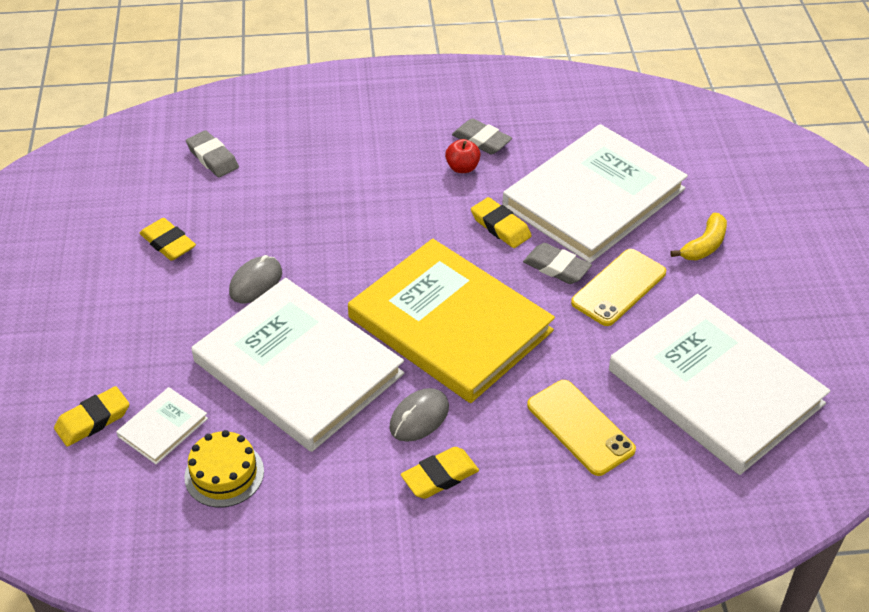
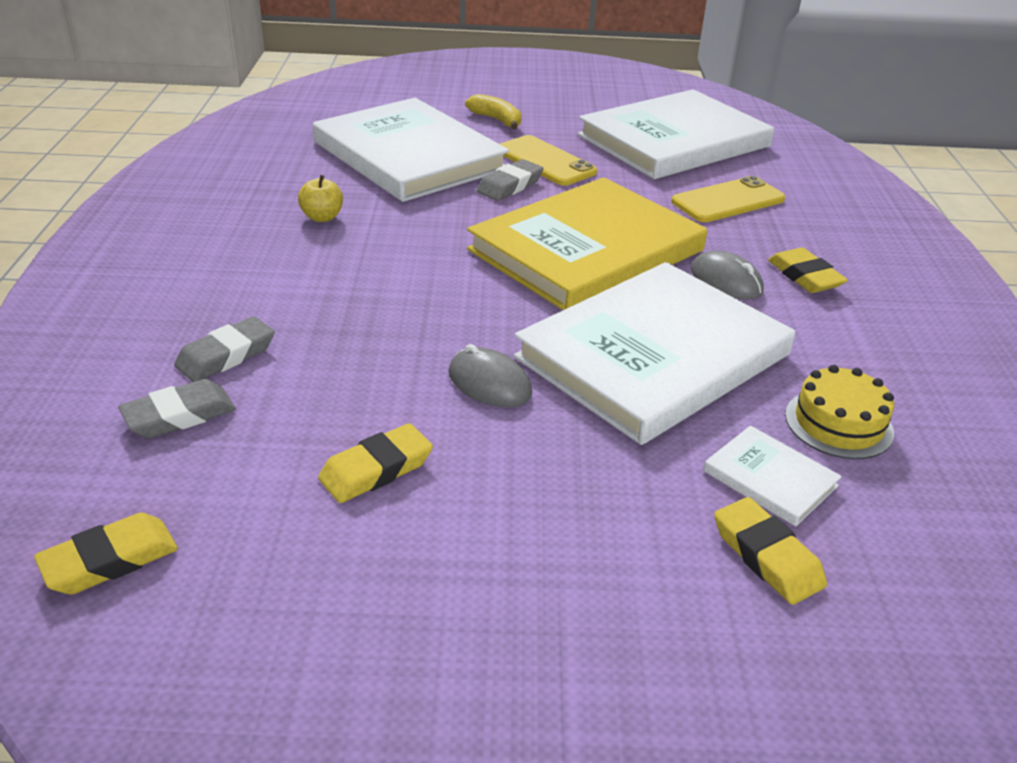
camera: 85 degrees left, 10 degrees down
red apple [445,139,481,173] -> yellow apple [298,175,343,222]
grey eraser [452,118,512,155] -> grey eraser moved to [174,316,275,382]
yellow eraser [471,197,532,248] -> yellow eraser moved to [34,513,178,595]

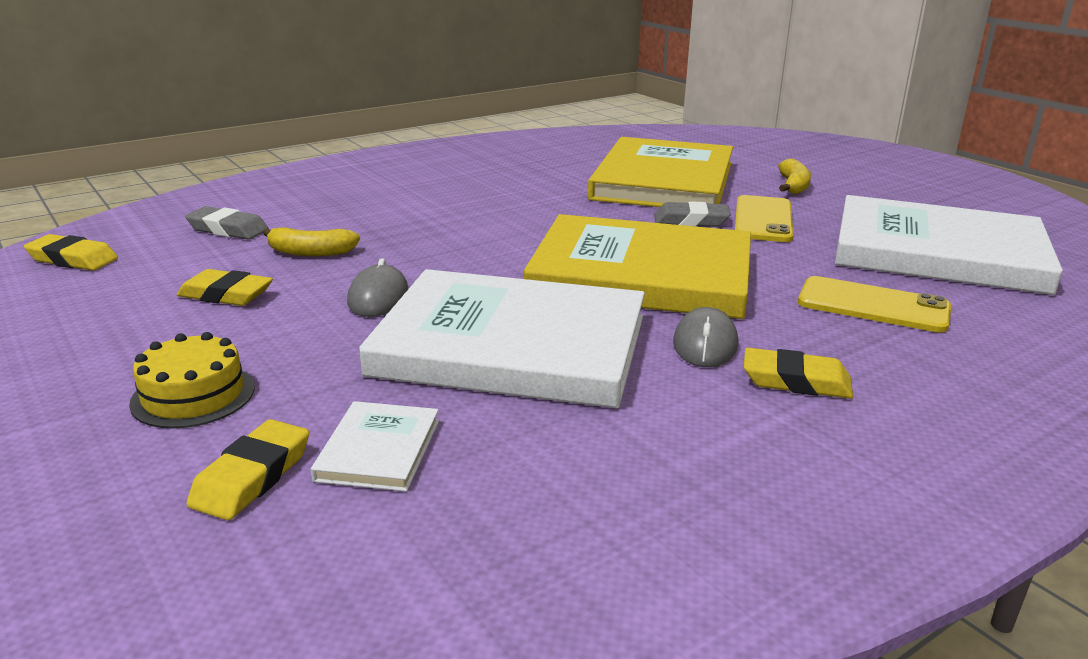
camera: 55 degrees right, 10 degrees down
grey eraser [174,316,275,382] -> none
yellow apple [298,175,343,222] -> none
white book [313,98,509,202] -> yellow book [588,137,733,207]
yellow eraser [768,248,848,293] -> yellow eraser turned 75 degrees clockwise [744,348,853,399]
yellow cake [785,365,894,459] -> yellow cake moved to [129,332,255,428]
none -> yellow banana [263,227,360,256]

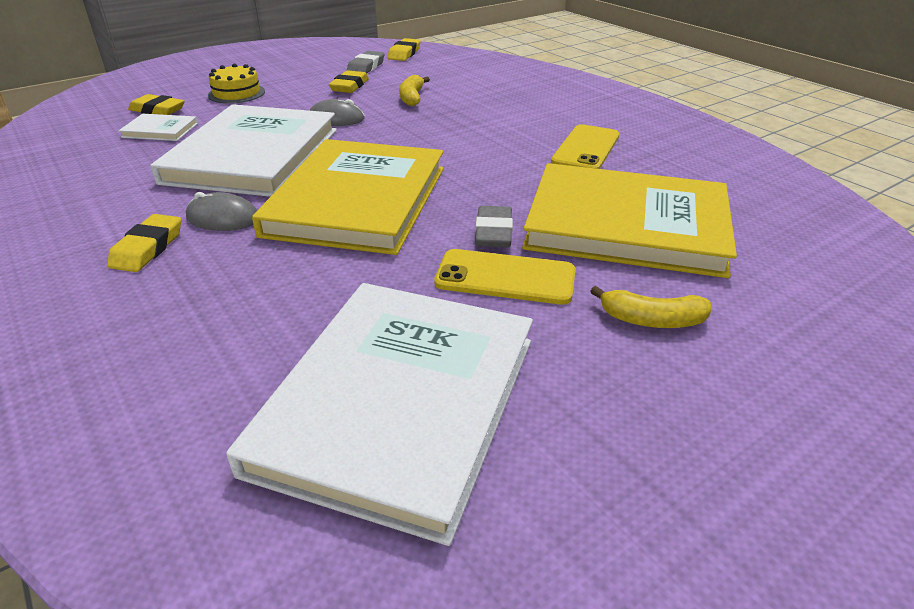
camera: 90 degrees right, 10 degrees up
grey eraser [185,206,269,240] -> grey eraser moved to [347,51,384,74]
yellow phone [798,276,951,332] -> yellow phone moved to [551,124,620,169]

